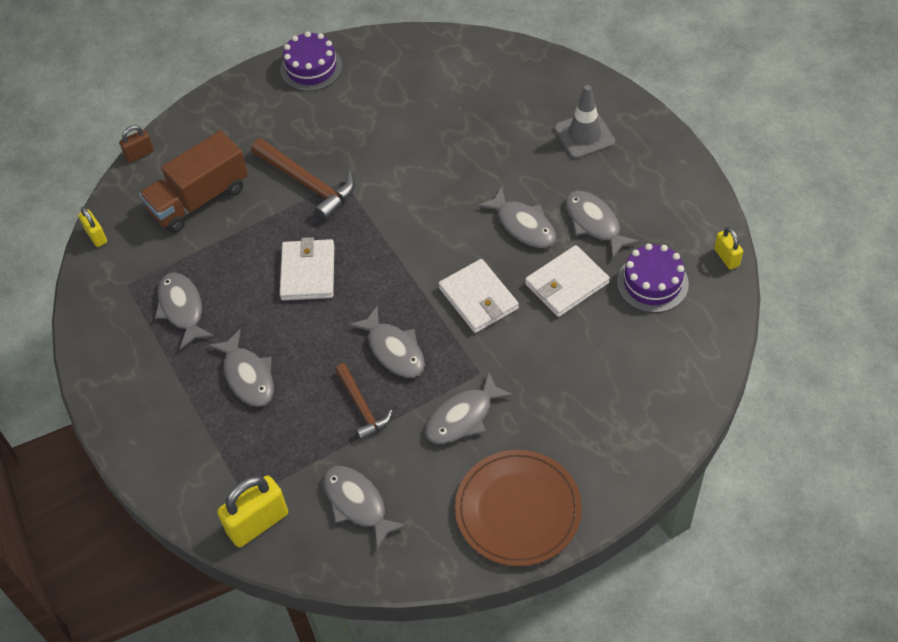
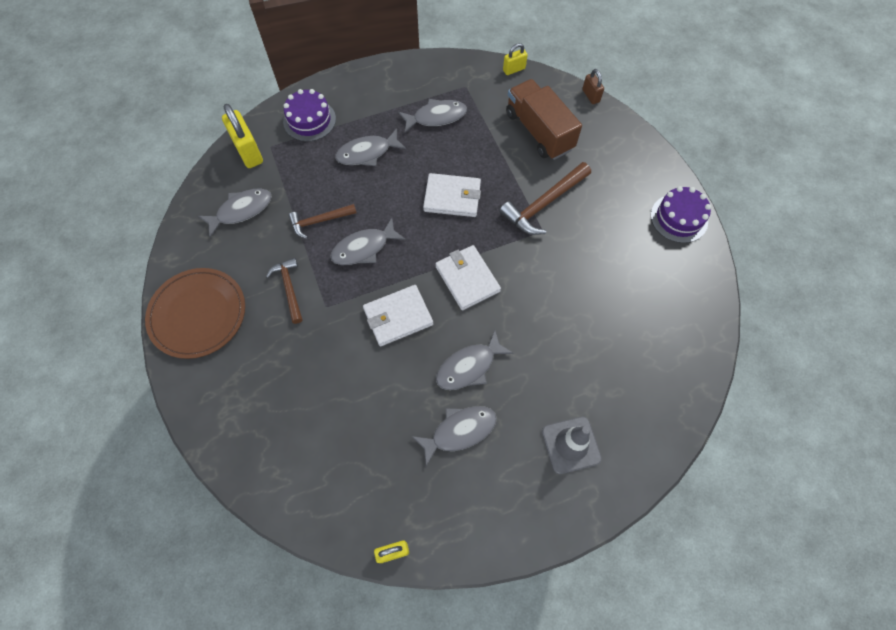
camera: 95 degrees right, 10 degrees up
grey fish [425,371,514,444] -> brown hammer [266,258,303,324]
white wallet [525,245,610,317] -> white wallet moved to [436,245,501,310]
purple cake [617,243,689,313] -> purple cake moved to [283,89,336,142]

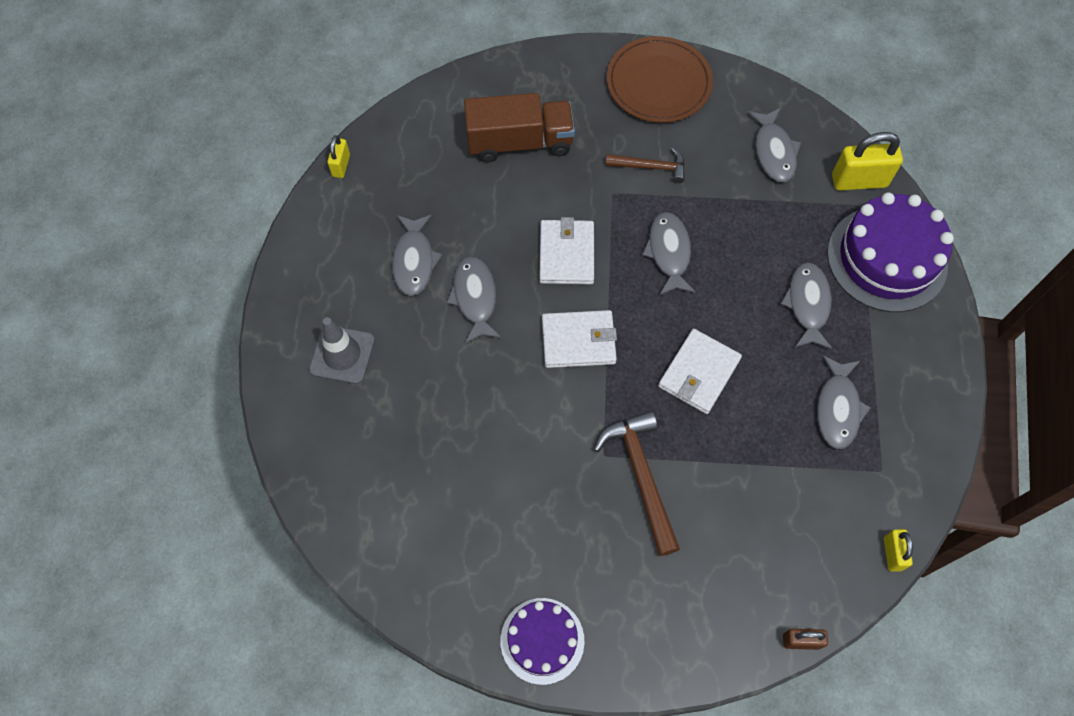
camera: 115 degrees right, 0 degrees up
purple cake [283,89,336,142] -> purple cake [827,192,954,312], size x1.66
brown hammer [289,204,357,239] -> none
brown truck [506,79,582,160] -> brown truck moved to [464,93,575,162]

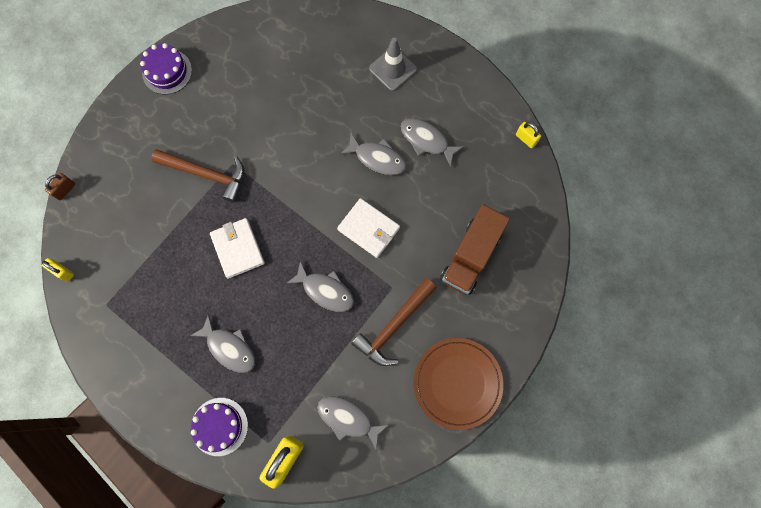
camera: 125 degrees right, 10 degrees up
white wallet [542,310,617,368] -> none
brown hammer [606,148,685,183] -> brown hammer [351,278,437,366], size x1.57
grey fish [817,355,871,449] -> none
purple cake [827,192,954,312] -> purple cake [191,398,248,456], size x0.60

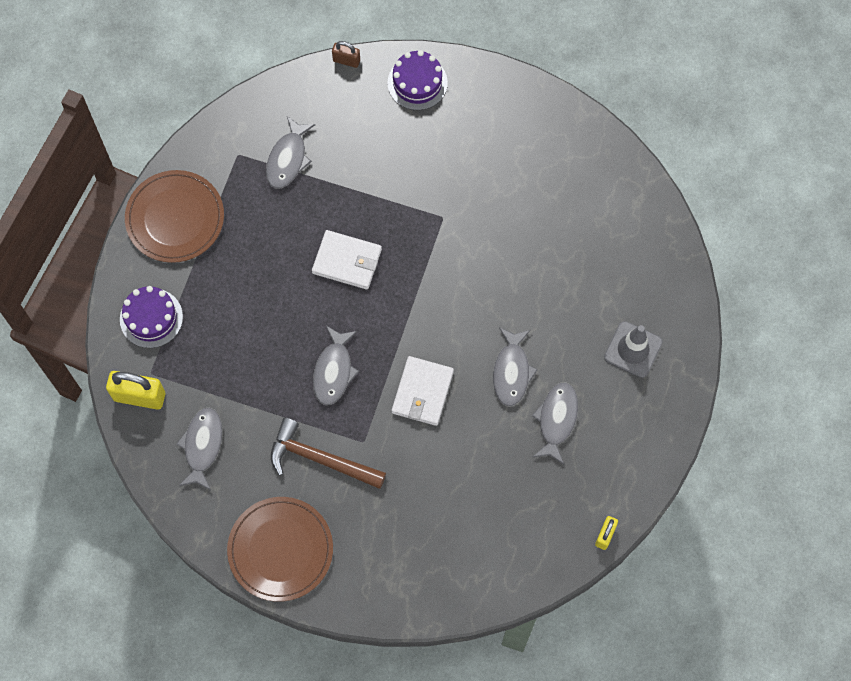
camera: 70 degrees right, 5 degrees down
yellow padlock [42,258,74,282] -> none
purple cake [140,43,192,95] -> purple cake moved to [388,50,448,110]
brown hammer [151,149,244,202] -> none
grey fish [190,314,255,373] -> grey fish moved to [266,116,316,189]
white wallet [210,218,265,279] -> white wallet turned 60 degrees clockwise [312,230,382,290]
brown truck [440,204,510,295] -> none
none -> brown plate [125,170,224,263]

